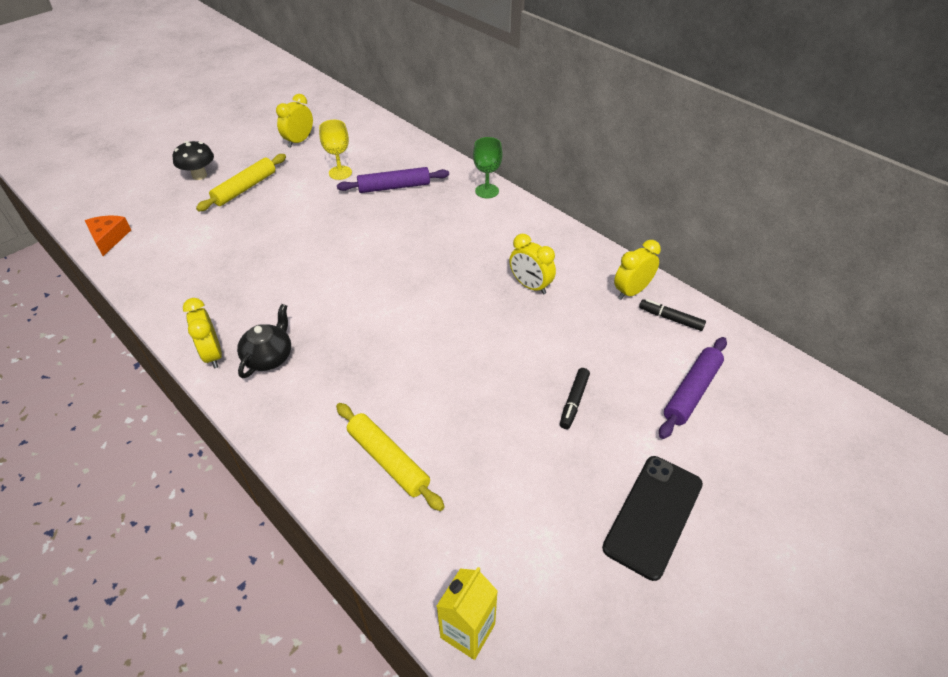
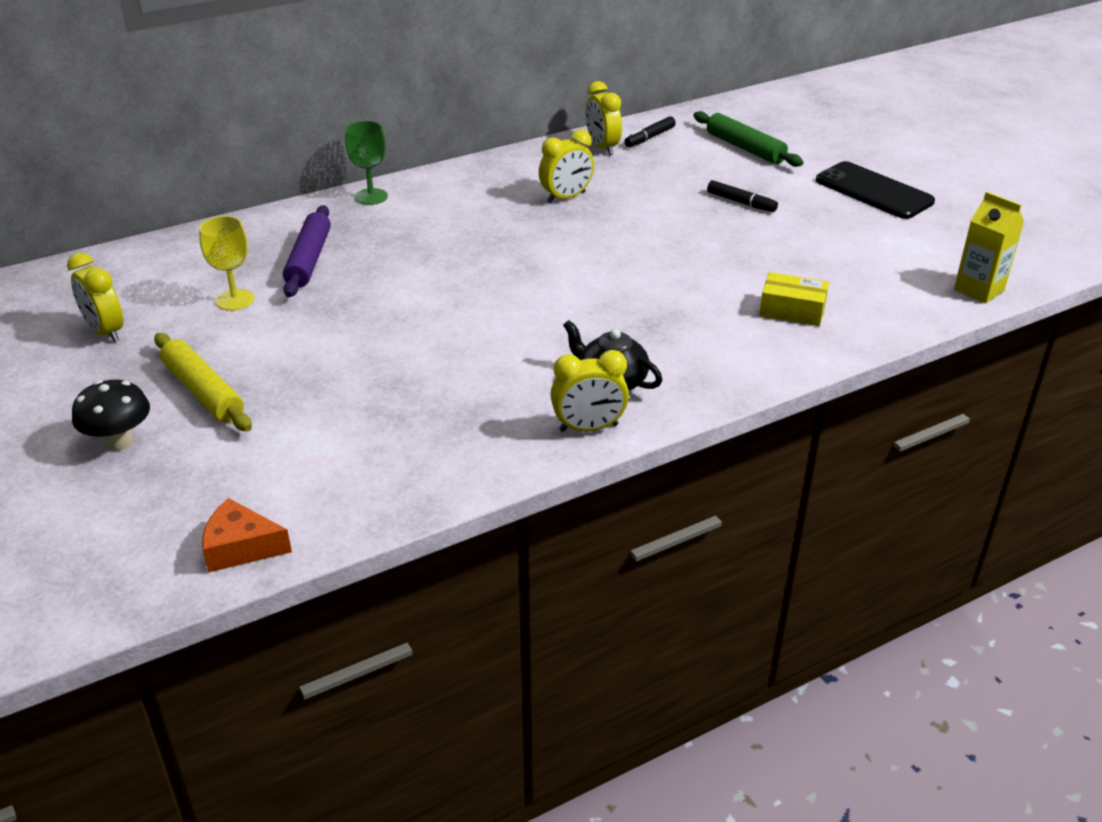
camera: 75 degrees left, 10 degrees down
yellow rolling pin [336,403,445,511] -> yellow box [759,272,829,326]
purple rolling pin [659,337,727,439] -> green rolling pin [694,111,803,167]

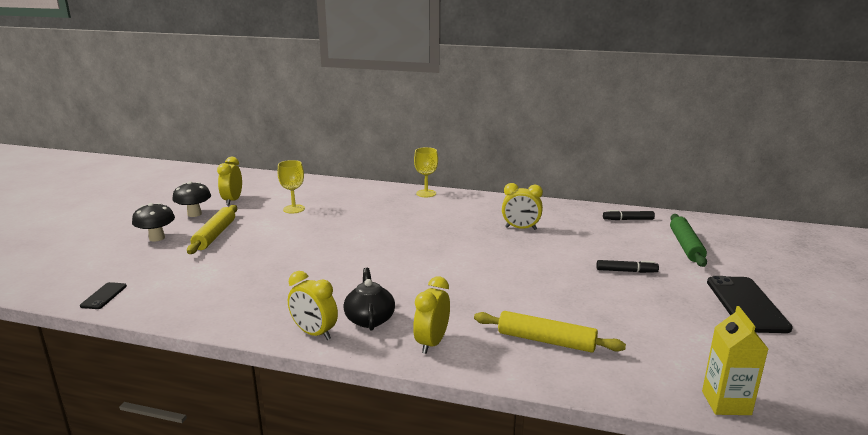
camera: 45 degrees right, 15 degrees down
orange cheese [202,498,292,573] -> black phone [80,282,127,309]
purple rolling pin [283,205,331,297] -> none
green goblet [345,121,388,205] -> yellow goblet [414,147,438,197]
yellow clock [586,81,622,155] -> yellow clock moved to [413,276,450,354]
black marker [707,180,778,212] -> black marker turned 75 degrees counterclockwise [596,260,659,273]
yellow box [759,272,829,326] -> yellow rolling pin [474,311,626,353]
none -> black mushroom [172,181,211,217]

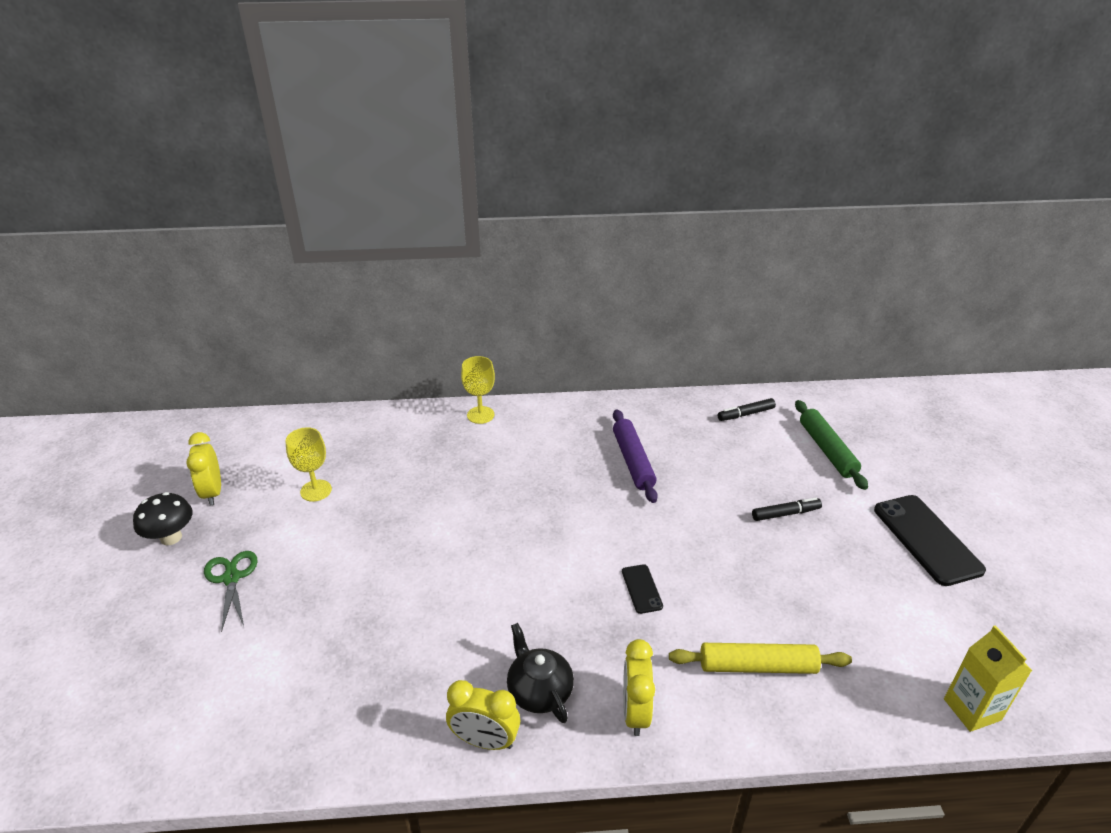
camera: 20 degrees left, 15 degrees up
black phone [80,282,127,309] -> black phone moved to [622,564,663,614]
black mushroom [132,203,175,241] -> none
yellow rolling pin [187,205,237,254] -> green scissors [204,551,258,632]
yellow clock [502,183,543,230] -> purple rolling pin [613,409,658,503]

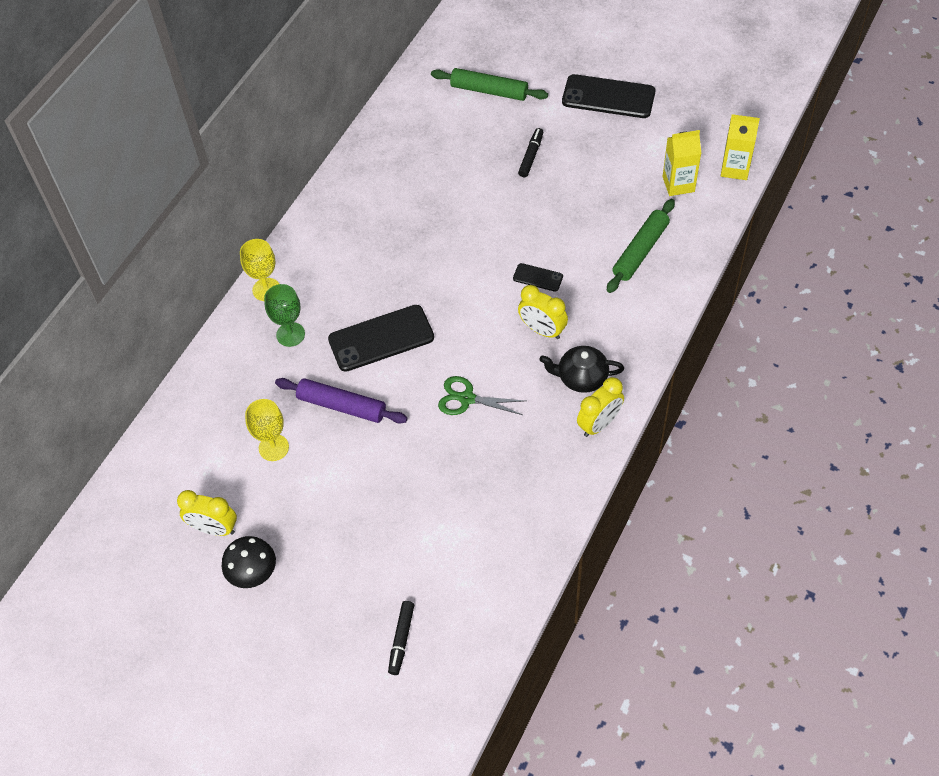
camera: 55 degrees left, 20 degrees up
green scissors [204,551,258,632] -> green scissors moved to [438,376,525,415]
purple rolling pin [613,409,658,503] -> purple rolling pin moved to [275,378,408,424]
yellow clock [623,639,655,736] -> yellow clock moved to [518,285,568,339]
yellow rolling pin [669,643,852,674] -> green rolling pin [607,199,675,293]
black marker [718,398,776,421] -> black marker moved to [388,601,414,675]
none -> green goblet [264,284,305,347]
none -> black phone [328,305,434,372]
none -> yellow carton [663,130,701,196]

